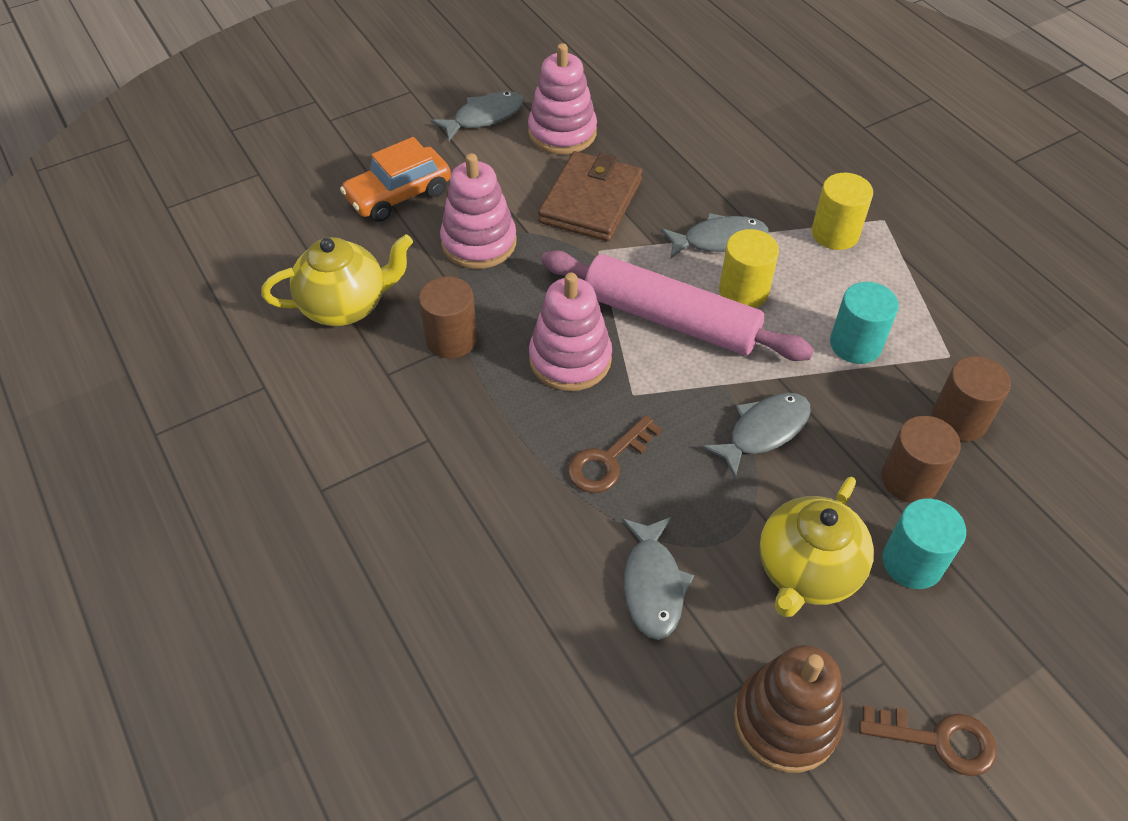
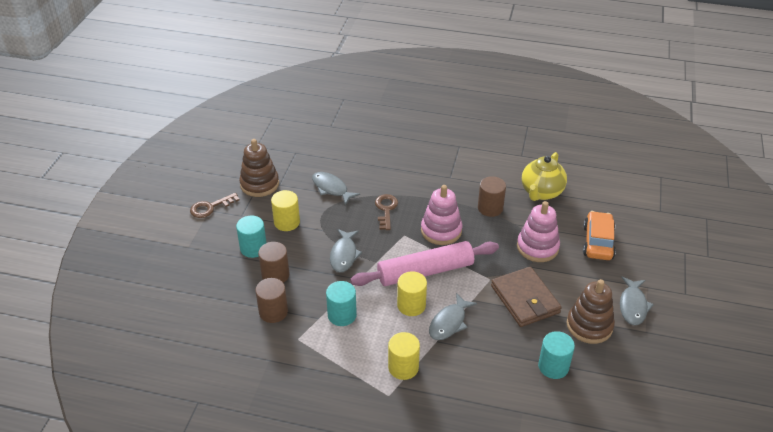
camera: 135 degrees right, 10 degrees down
pink stacking toy [528,43,597,155] -> brown stacking toy [567,279,615,344]
yellow teapot [759,477,874,617] -> yellow cylinder [271,190,300,231]
none -> turquoise cylinder [538,331,575,379]

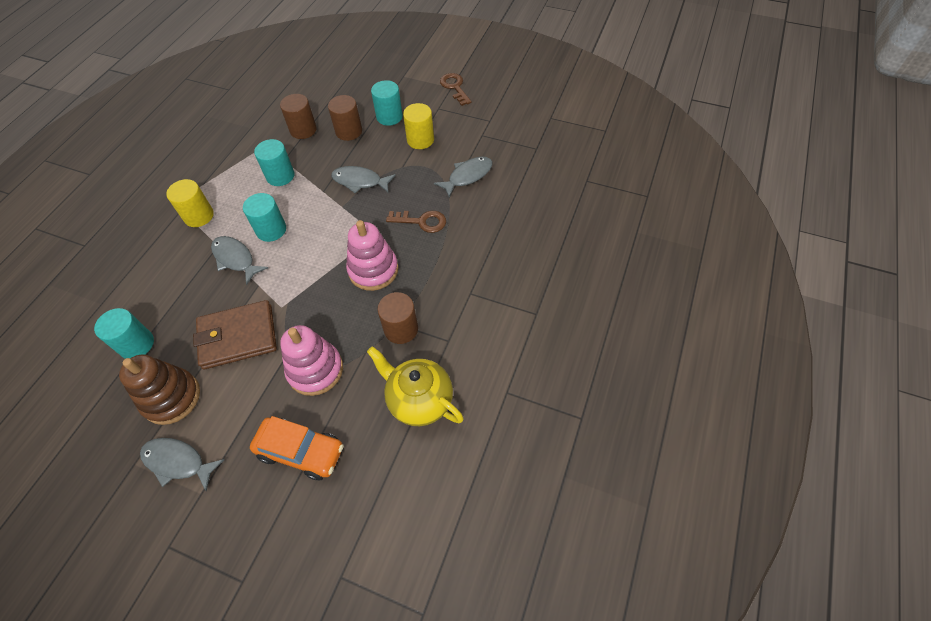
camera: 100 degrees right, 15 degrees up
brown stacking toy [239,139,279,197] -> none
pink rolling pin [350,241,499,286] -> none
yellow cylinder [397,271,427,316] -> turquoise cylinder [243,193,286,242]

